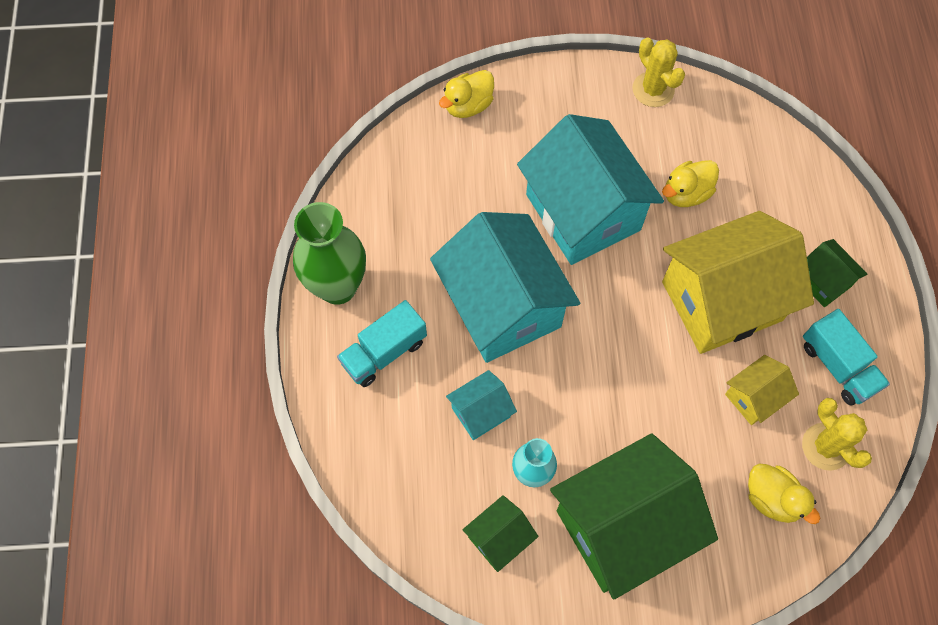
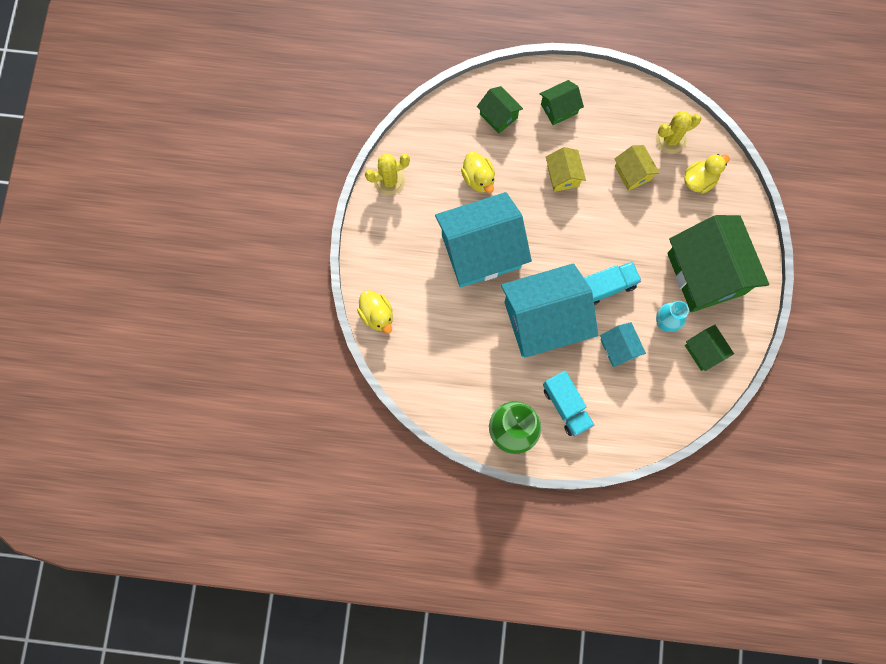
camera: 80 degrees left, 10 degrees up
yellow house [662,211,814,354] -> yellow house [546,147,586,192], size x0.46
turquoise truck [803,309,890,406] -> turquoise truck moved to [584,262,641,305]
none -> green house [477,86,523,134]

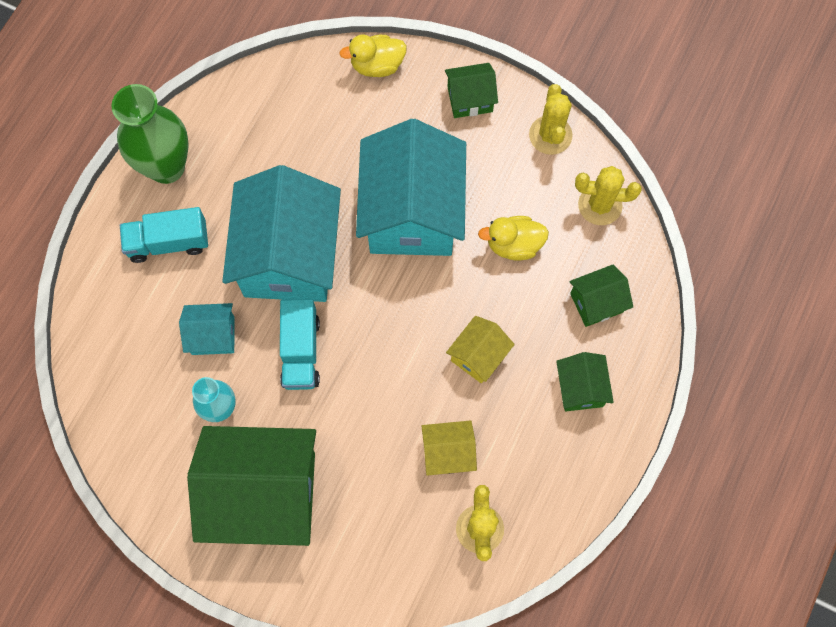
camera: 110 degrees right, 5 degrees down
yellow house [546,147,586,192] -> yellow house turned 60 degrees counterclockwise [446,316,515,383]
yellow duck [684,154,730,194] -> none
green house [685,325,734,371] -> green house moved to [445,63,498,118]
none -> yellow cactus [575,166,642,225]

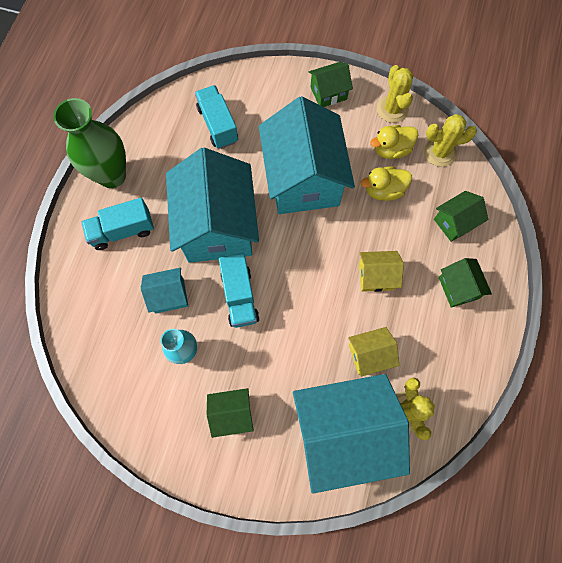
camera: 10 degrees left, 0 degrees up
green house [187,426,316,546] -> green house [207,388,254,438], size x0.46
yellow duck [339,34,407,77] -> yellow duck moved to [370,125,418,159]
yellow house [446,316,515,383] -> yellow house turned 60 degrees clockwise [359,251,404,292]
none -> turquoise truck [195,85,238,149]
none -> turquoise house [293,374,410,494]

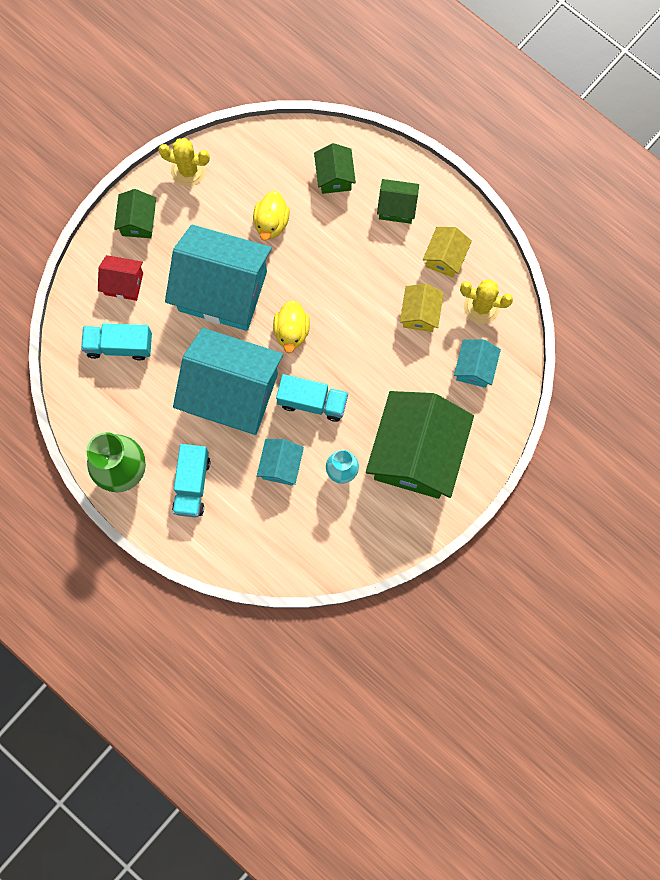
camera: 65 degrees left, 5 degrees up
green house [207,388,254,438] -> green house [366,391,474,499], size x2.19
turquoise house [293,374,410,494] -> turquoise house [454,339,501,388], size x0.46
yellow house [359,251,404,292] -> yellow house moved to [423,227,472,278]
yellow duck [370,125,418,159] -> yellow duck moved to [273,300,310,353]
yellow cactus [424,114,477,167] -> none
none -> red house [98,255,143,301]

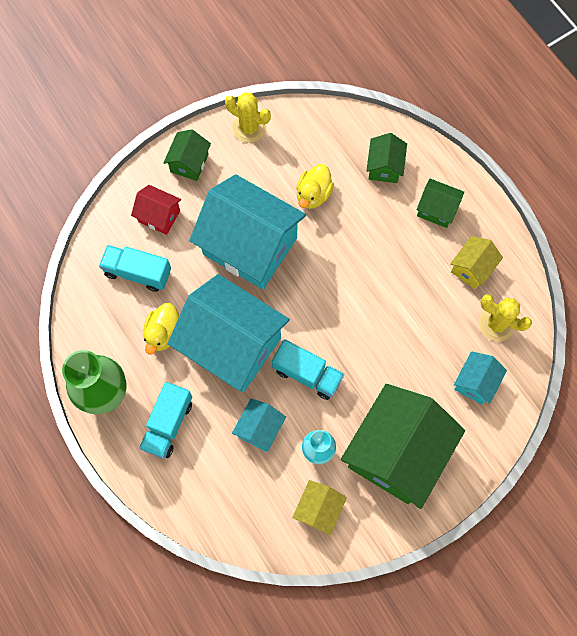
camera: 15 degrees right, 5 degrees down
yellow duck [273,300,310,353] -> yellow duck moved to [144,303,179,355]
yellow house [400,283,444,332] -> yellow house moved to [292,480,347,536]

